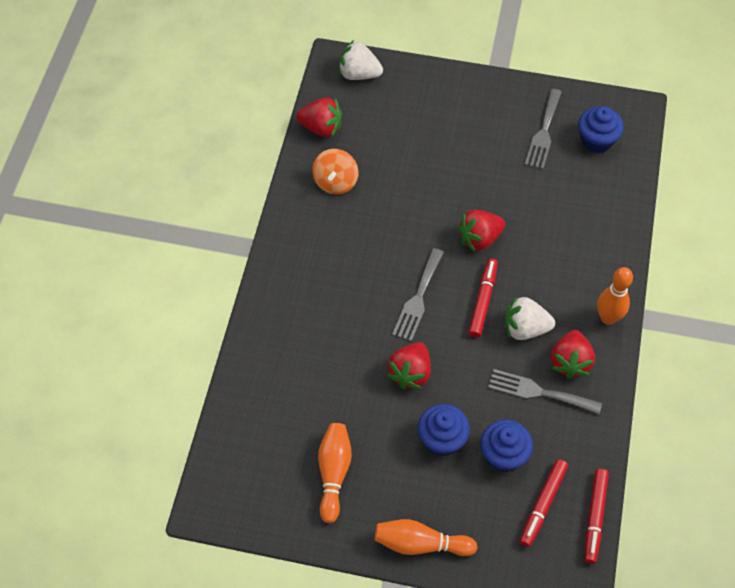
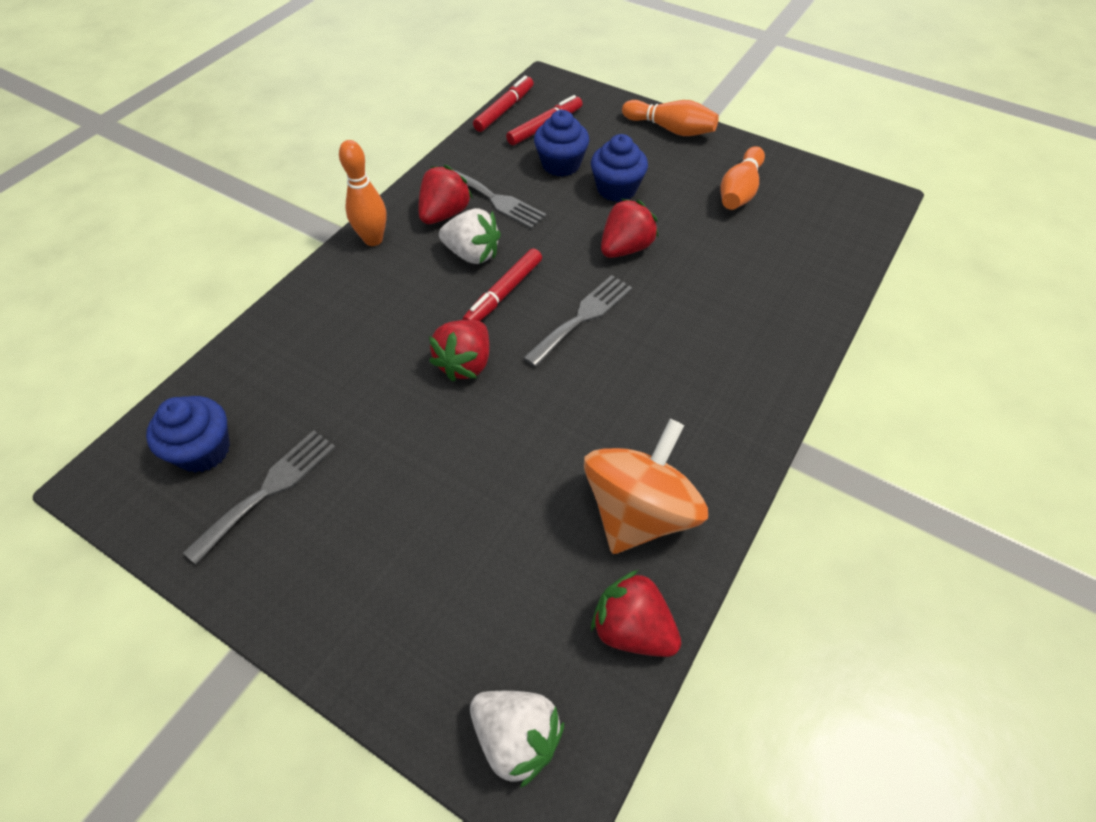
camera: 160 degrees left, 5 degrees down
orange spinning top [312,149,358,195] -> orange spinning top [584,419,708,554], size x1.62
red strawberry [458,210,505,252] -> red strawberry turned 120 degrees clockwise [429,320,490,382]

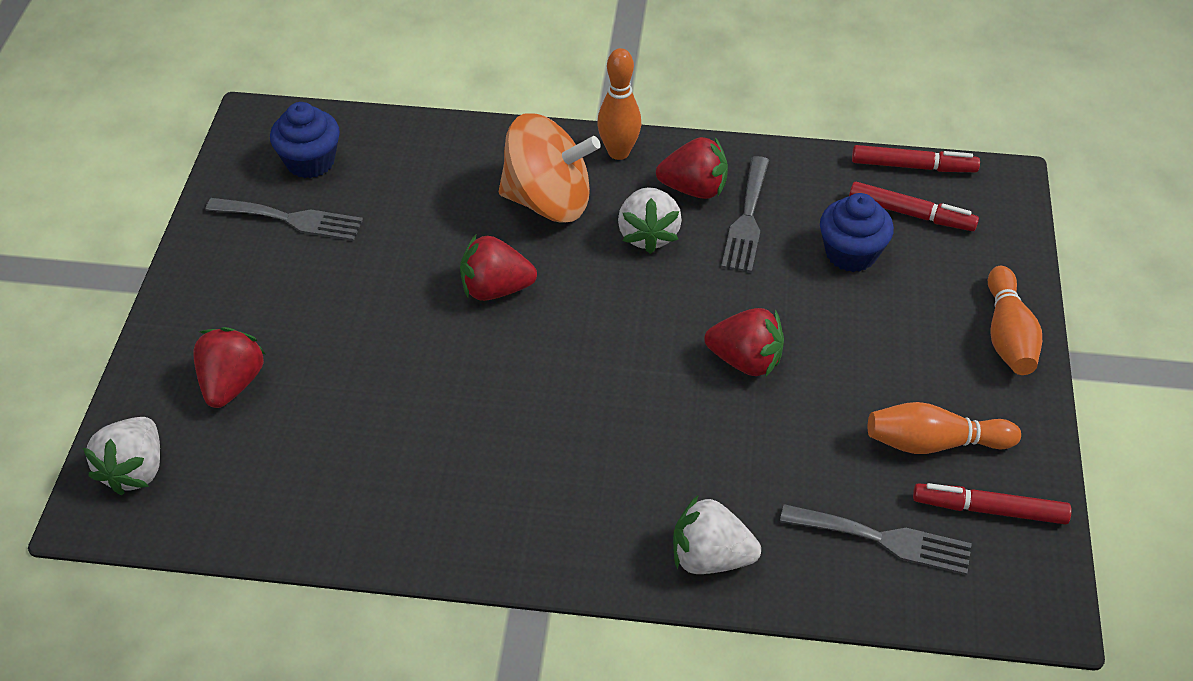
camera: 65 degrees right, 5 degrees down
red marker [463,248,542,321] -> red marker moved to [913,483,1072,524]
grey fork [523,275,632,367] -> grey fork moved to [780,504,972,575]
orange spinning top [584,419,708,554] -> orange spinning top moved to [499,113,601,223]
blue cupcake [591,134,648,202] -> none
red strawberry [591,570,681,657] -> red strawberry moved to [193,327,265,408]
none -> white strawberry [673,496,761,574]

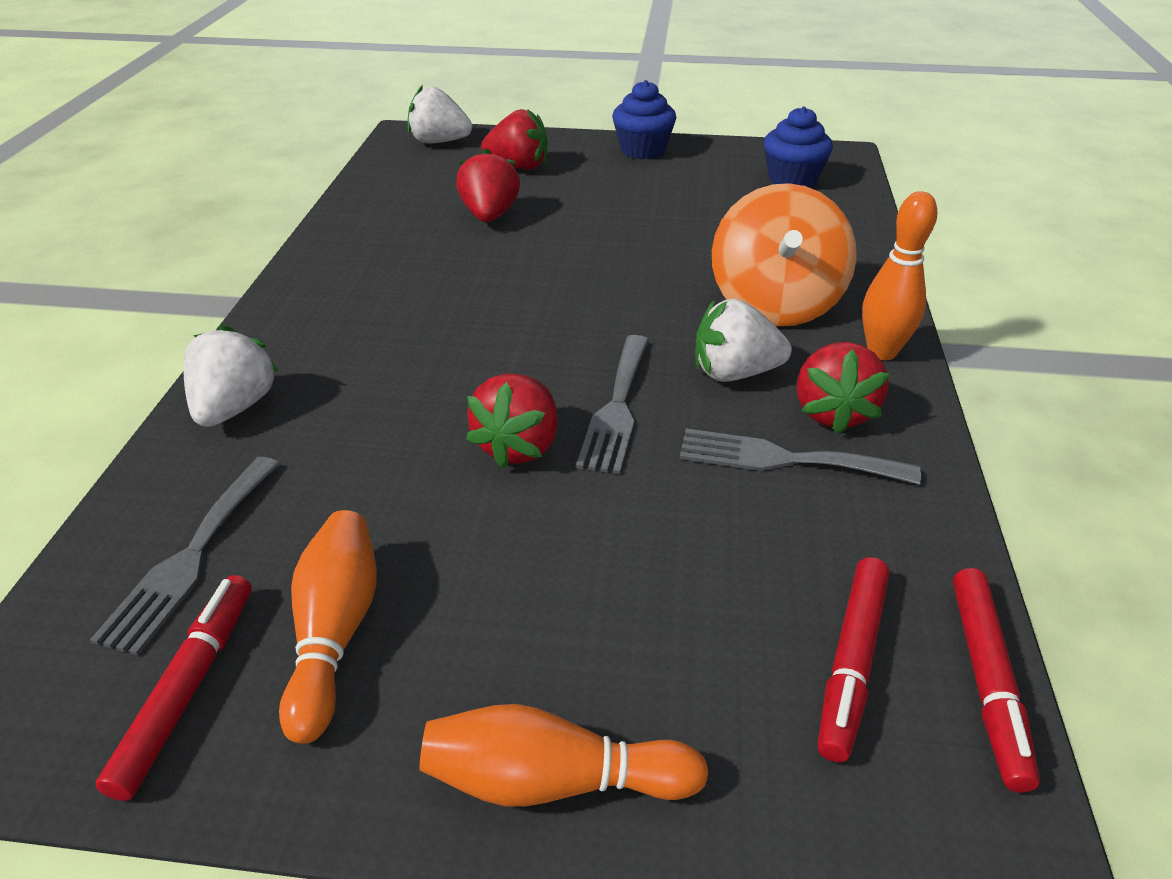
camera: 90 degrees right, 10 degrees down
grey fork [205,198,363,241] -> grey fork moved to [576,335,649,474]
red strawberry [460,235,537,301] -> red strawberry moved to [456,148,520,222]
blue cupcake [820,193,894,272] -> blue cupcake moved to [612,80,676,159]

